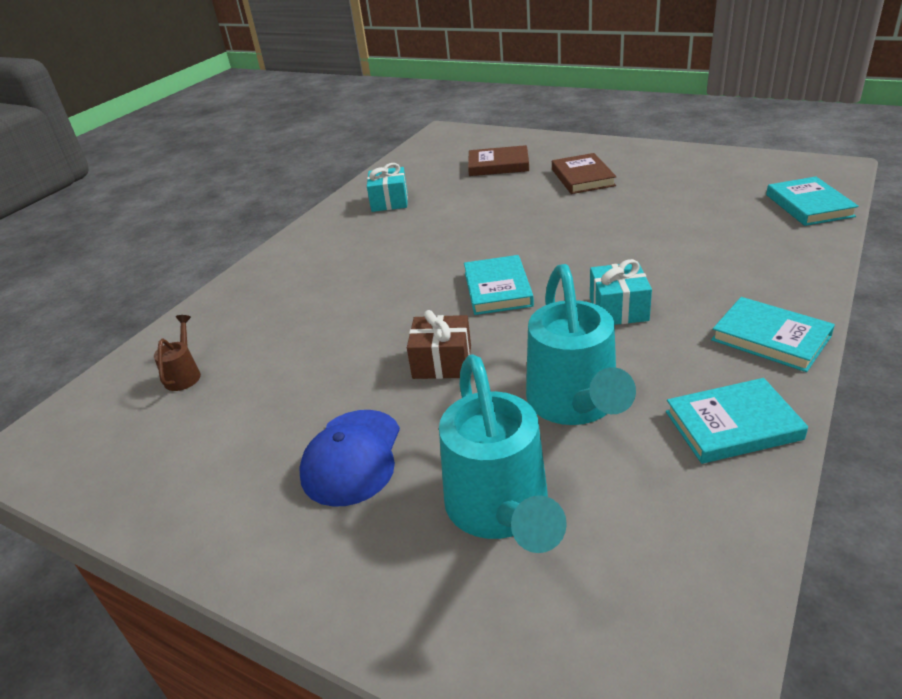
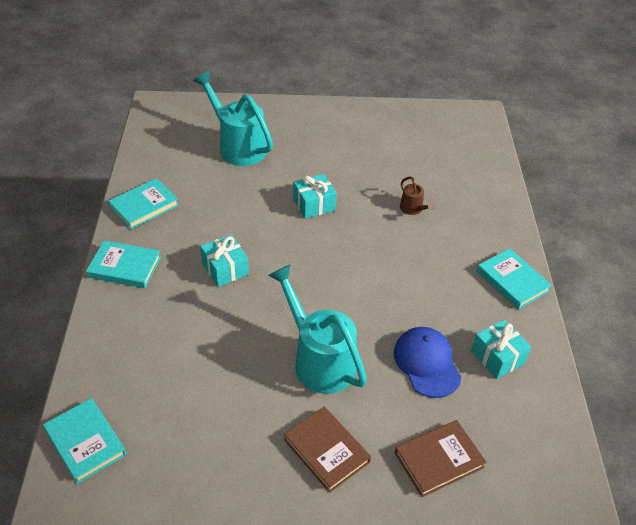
camera: 145 degrees right, 10 degrees up
brown watering can [154,315,201,391] -> brown watering can moved to [400,176,436,215]
blue cap [299,410,400,507] -> blue cap moved to [394,327,462,398]
brown gift [407,310,471,379] -> turquoise gift [293,174,337,219]
turquoise book [464,255,534,315] -> turquoise book moved to [477,248,552,310]
turquoise watering can [526,264,636,425] -> turquoise watering can moved to [268,264,367,394]

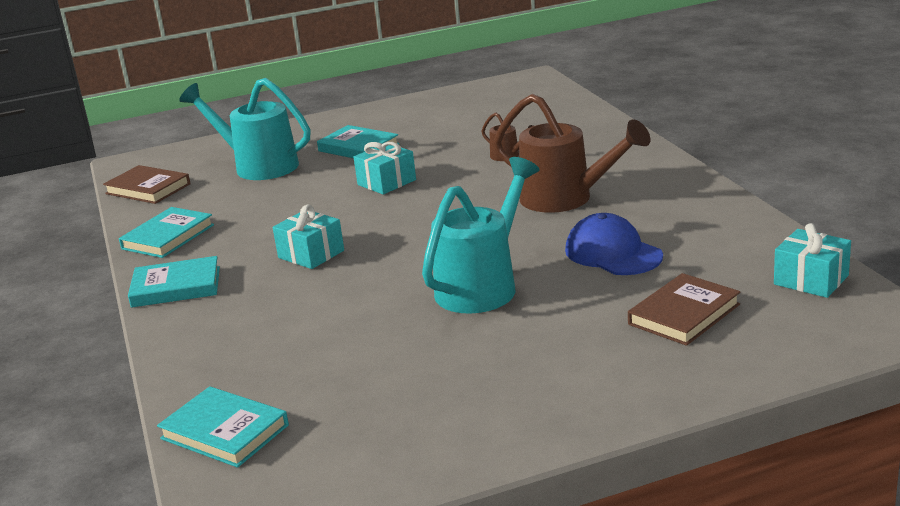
camera: 15 degrees left, 20 degrees down
turquoise watering can [268,264,367,394] -> turquoise watering can turned 90 degrees clockwise [422,157,539,314]
brown book [284,407,371,493] -> brown book moved to [103,165,191,204]
turquoise gift [471,320,531,379] -> turquoise gift moved to [774,223,851,298]
turquoise book [477,248,552,310] -> turquoise book moved to [317,125,399,158]
none -> brown watering can [493,94,650,213]

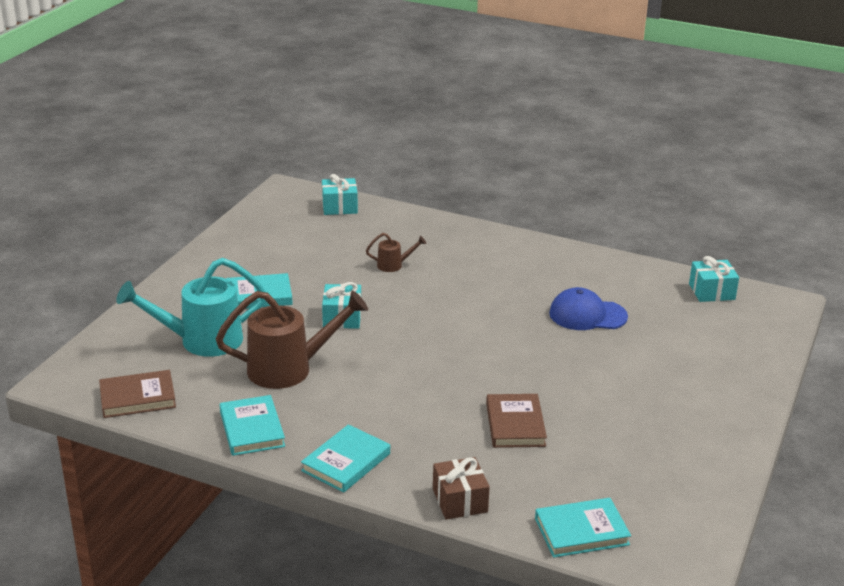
camera: 50 degrees left, 5 degrees up
turquoise gift [273,204,344,269] -> turquoise gift moved to [322,174,358,215]
turquoise watering can [422,157,539,314] -> none
brown watering can [493,94,650,213] -> brown watering can moved to [216,290,368,389]
brown book [628,273,740,346] -> brown book moved to [486,394,547,448]
none -> brown gift [433,457,490,520]

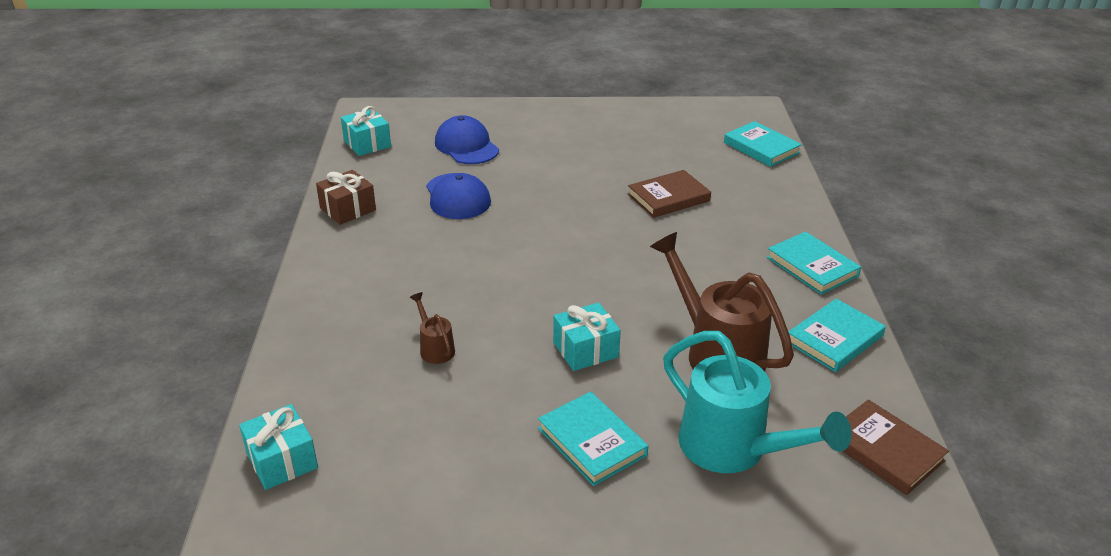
camera: 115 degrees left, 5 degrees up
turquoise book [301,424,390,493] -> turquoise book turned 45 degrees clockwise [767,232,861,295]
brown gift [433,457,490,520] -> brown gift moved to [316,170,376,225]
none -> blue cap [435,115,499,164]

